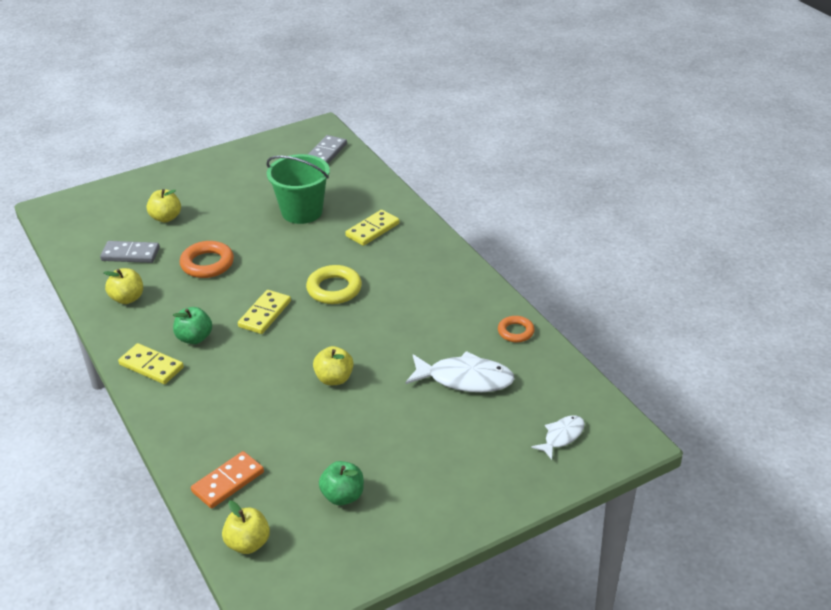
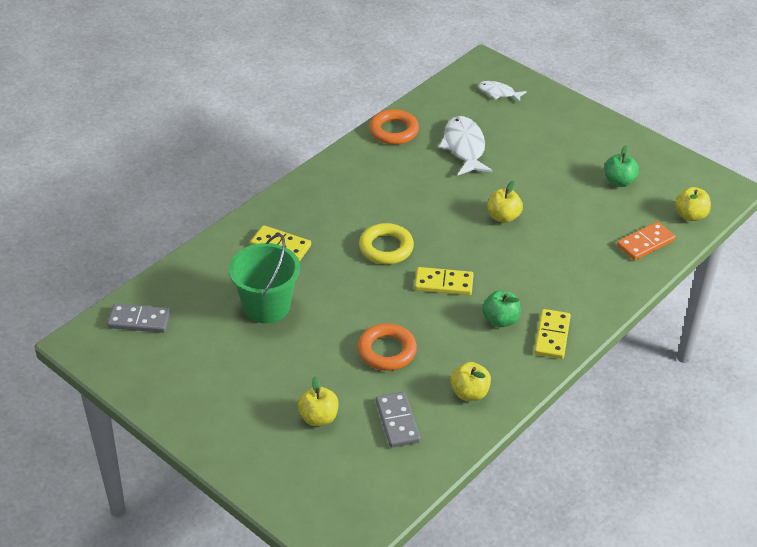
camera: 110 degrees left, 5 degrees up
orange domino [191,451,264,508] -> orange domino turned 60 degrees counterclockwise [617,222,676,261]
orange ring [498,316,535,342] -> orange ring [369,109,419,145], size x1.58

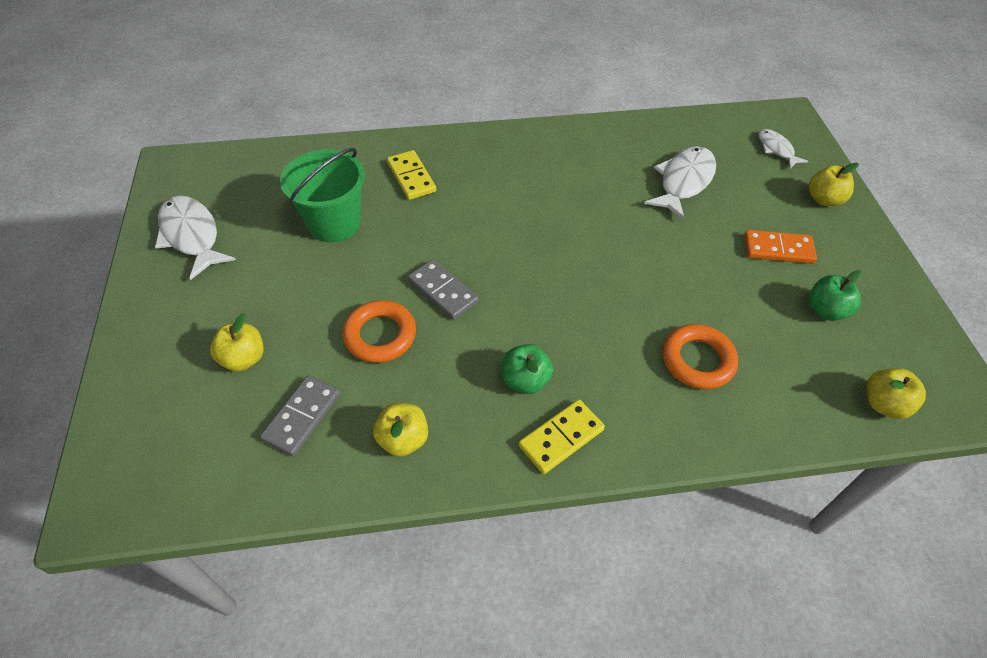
camera: 40 degrees right, 10 degrees up
grey domino [107,303,171,333] -> grey domino moved to [408,259,479,320]
yellow ring [359,223,414,264] -> none
orange ring [369,109,419,145] -> orange ring moved to [663,324,738,389]
yellow domino [415,267,474,295] -> none
yellow apple [487,181,523,223] -> yellow apple moved to [809,163,859,206]
orange domino [617,222,676,261] -> orange domino moved to [744,230,817,264]
none -> white fish [155,196,236,280]

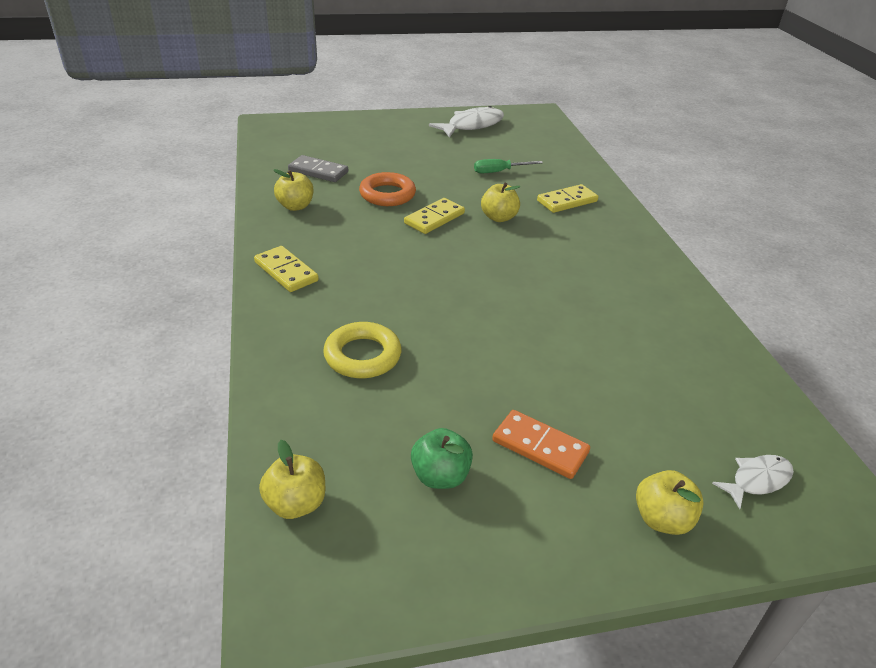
camera: 85 degrees right, 15 degrees down
yellow apple [210,313,264,372] -> yellow apple moved to [481,182,520,222]
green bucket [280,148,365,242] -> green screwdriver [474,159,543,173]
grey domino [408,259,479,320] -> yellow domino [404,198,465,234]
green apple [502,344,553,394] -> none
white fish [644,146,716,220] -> none
orange ring [663,324,738,389] -> yellow ring [323,322,401,378]
orange domino [744,230,817,264] -> orange domino turned 60 degrees counterclockwise [492,410,590,479]

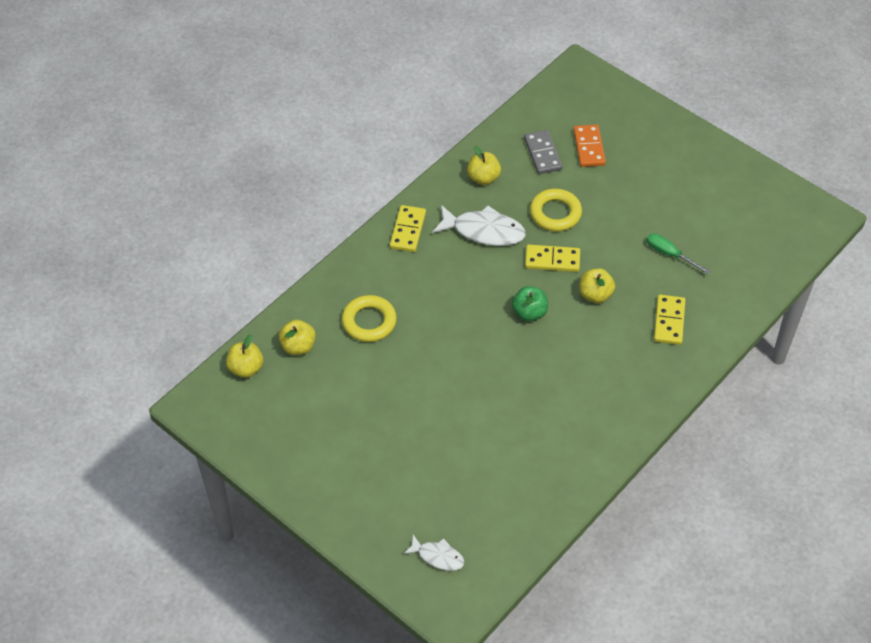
camera: 55 degrees right, 15 degrees up
orange ring [359,172,416,206] -> yellow ring [530,189,582,231]
green apple [411,428,473,489] -> green apple moved to [512,286,548,321]
white fish [429,106,504,138] -> white fish moved to [432,205,526,246]
orange domino [492,410,590,479] -> orange domino moved to [574,125,606,167]
yellow domino [537,184,598,213] -> yellow domino turned 75 degrees clockwise [654,295,685,345]
yellow apple [636,470,704,535] -> yellow apple moved to [279,320,316,355]

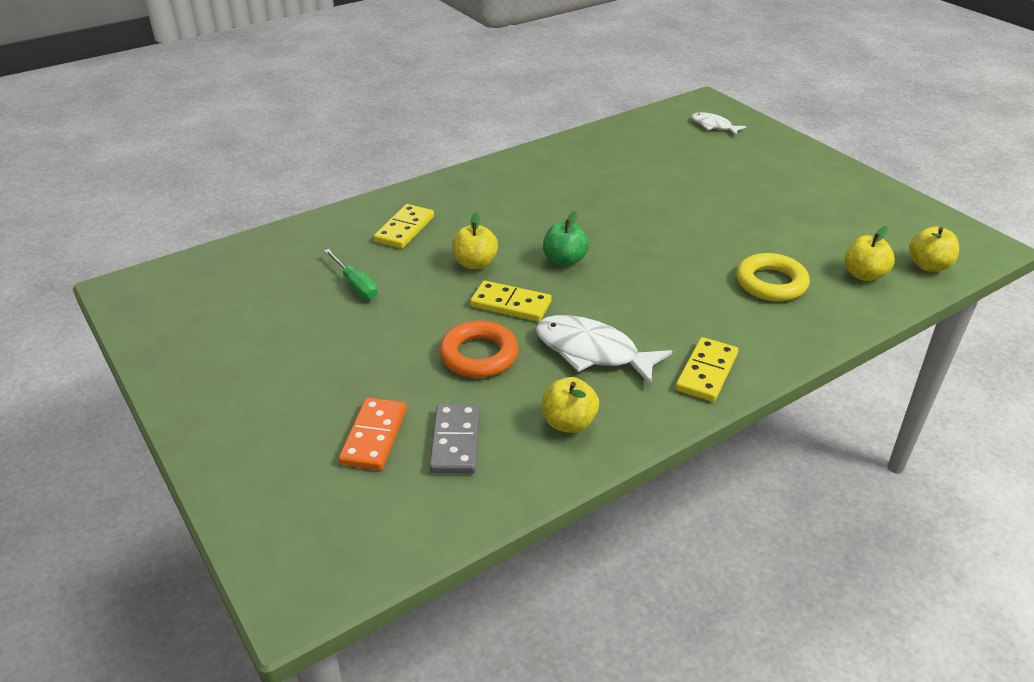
camera: 165 degrees left, 15 degrees down
yellow ring [530,189,582,231] -> orange ring [439,320,519,378]

